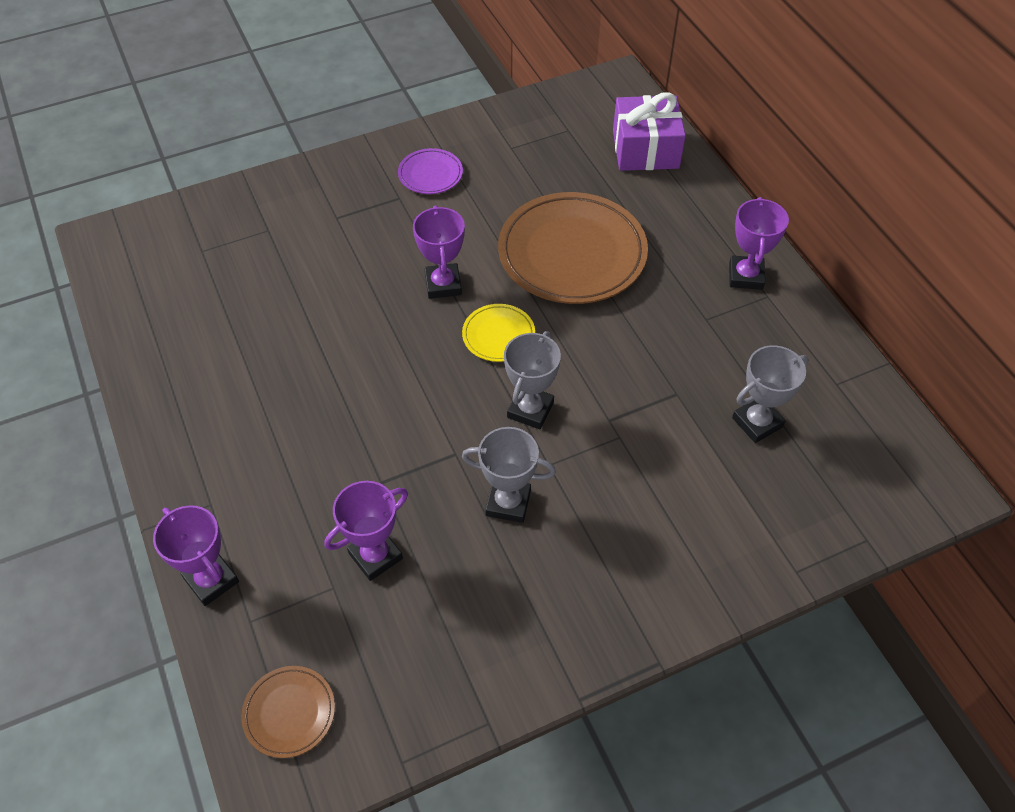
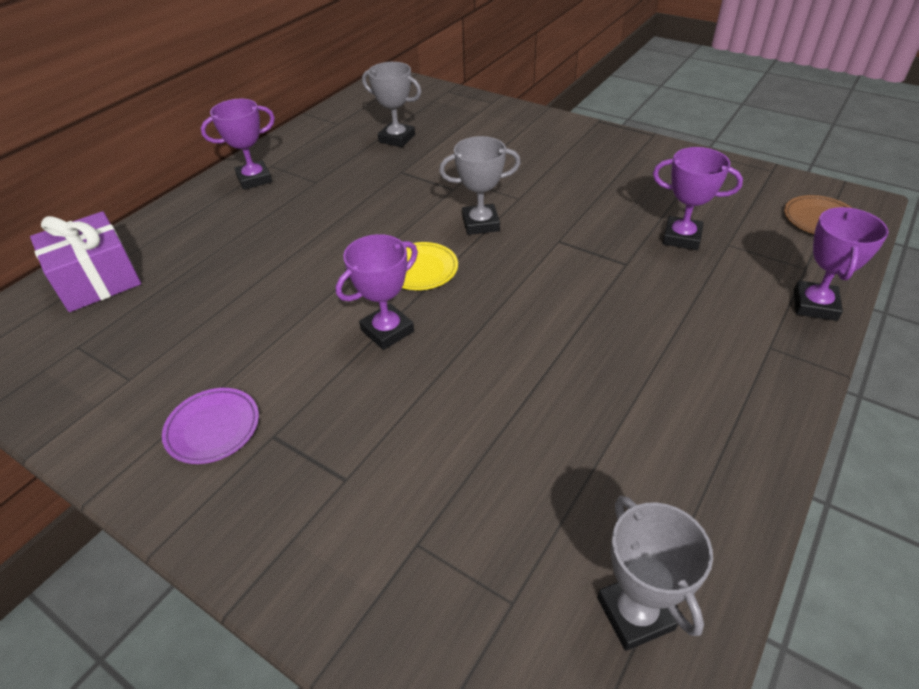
camera: 120 degrees left, 10 degrees down
grey trophy [462,427,556,523] -> grey trophy moved to [597,496,713,651]
brown plate [498,192,648,304] -> none

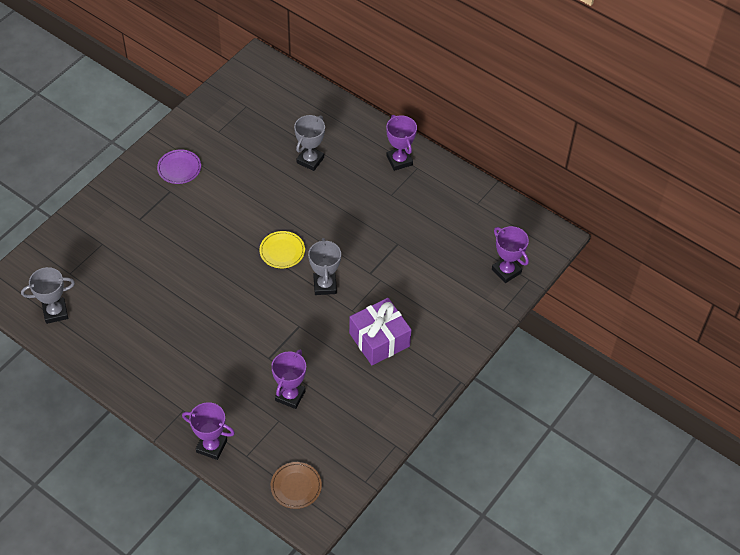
camera: 90 degrees right, 10 degrees up
purple gift [30,211,141,312] -> purple gift moved to [349,298,411,365]
purple trophy [336,234,418,350] -> purple trophy moved to [492,226,529,283]
grey trophy [362,62,421,147] -> grey trophy moved to [294,115,325,171]

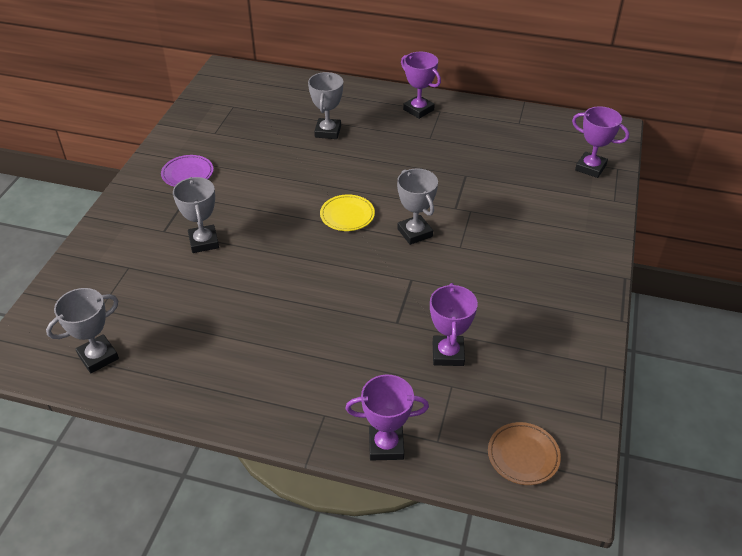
camera: 20 degrees left, 10 degrees down
purple gift [349,298,411,365] -> none
none -> grey trophy [173,177,219,253]

